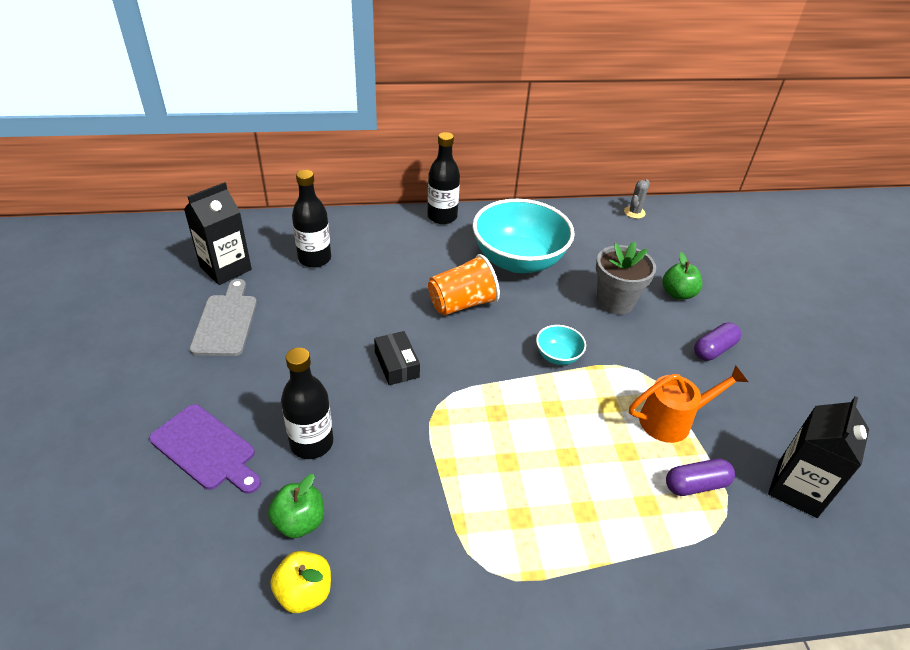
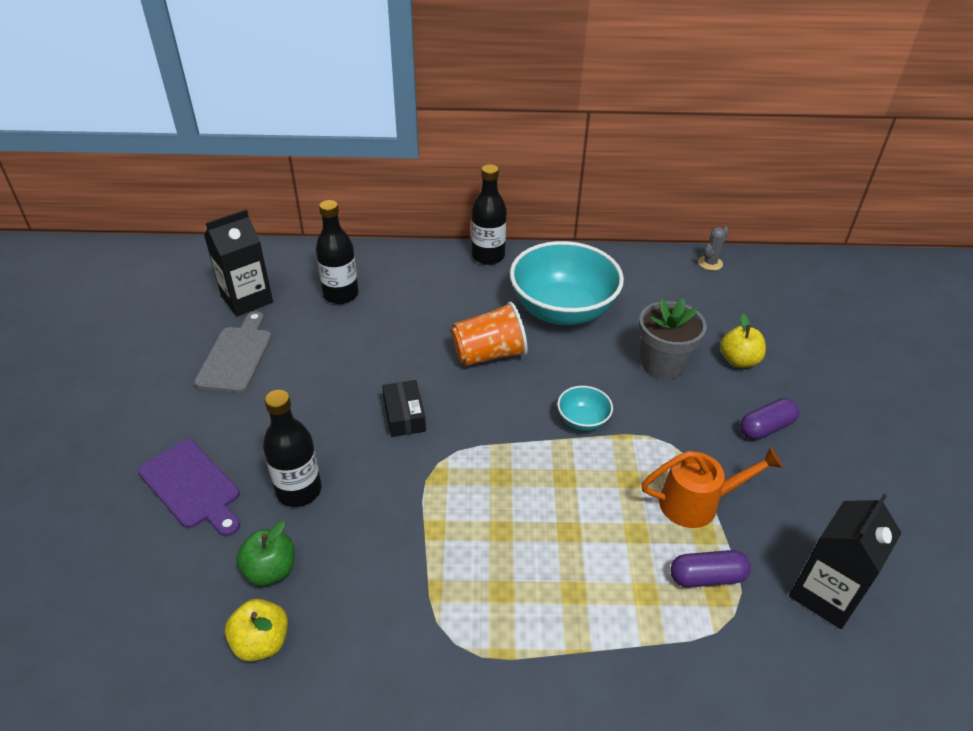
camera: 10 degrees right, 0 degrees up
green apple [662,252,702,300] -> yellow apple [720,313,766,368]

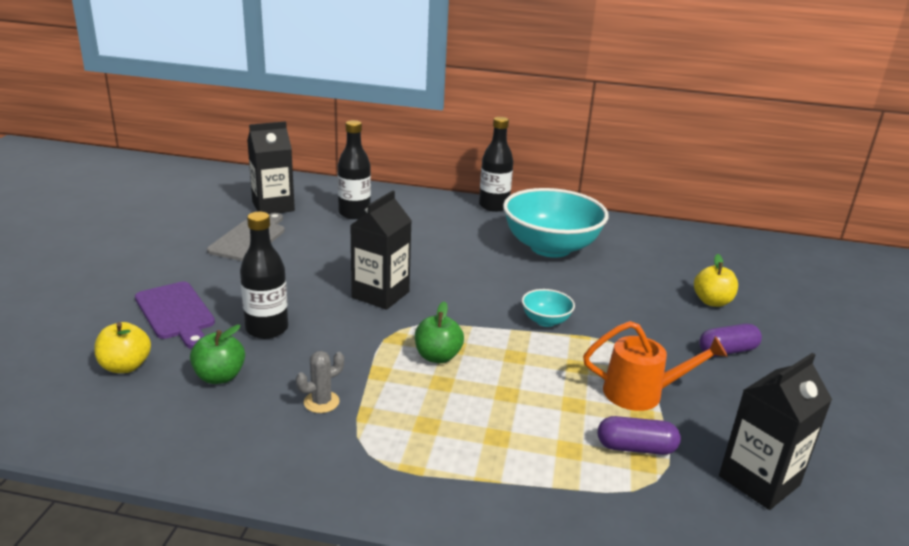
camera: 10 degrees right, 15 degrees down
yellow apple [225,599,288,662] -> yellow apple moved to [94,322,151,373]
black box [382,380,426,437] -> black carton [350,190,412,310]
orange cup [451,302,528,366] -> none
grey flower pot [638,299,707,380] -> none
grey cactus [698,226,729,271] -> grey cactus moved to [296,351,344,413]
none -> green apple [415,301,464,363]

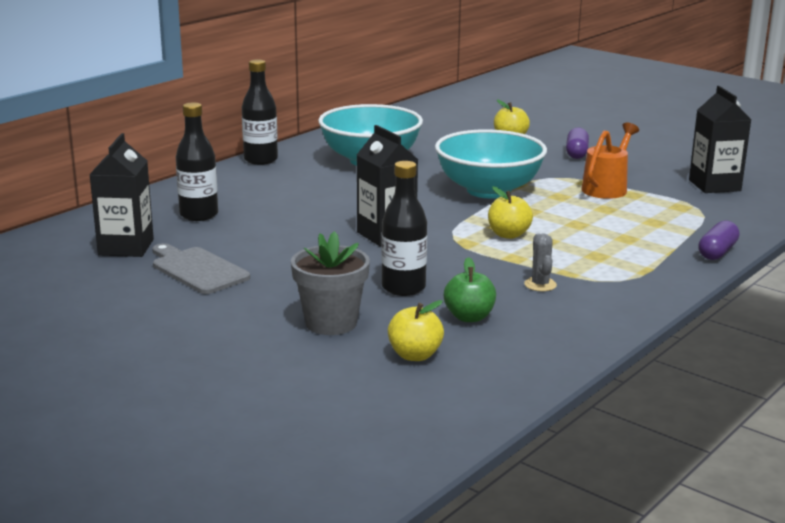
camera: 60 degrees left, 5 degrees down
purple cutting board [135,282,215,349] -> grey flower pot [291,231,370,335]
green apple [415,301,464,363] -> yellow apple [488,186,533,239]
turquoise bowl [522,289,575,327] -> turquoise bowl [435,129,547,199], size x2.31
purple capsule [598,416,681,455] -> purple capsule moved to [698,221,739,260]

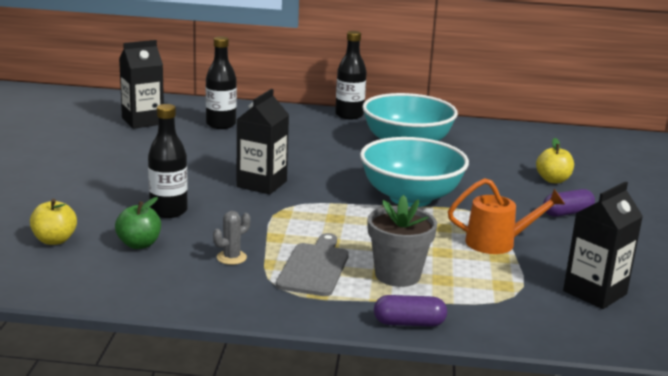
camera: 55 degrees right, 0 degrees up
grey cutting board [152,243,250,294] -> grey cutting board moved to [276,233,349,296]
grey flower pot [291,231,370,335] -> grey flower pot moved to [368,195,437,287]
yellow apple [488,186,533,239] -> none

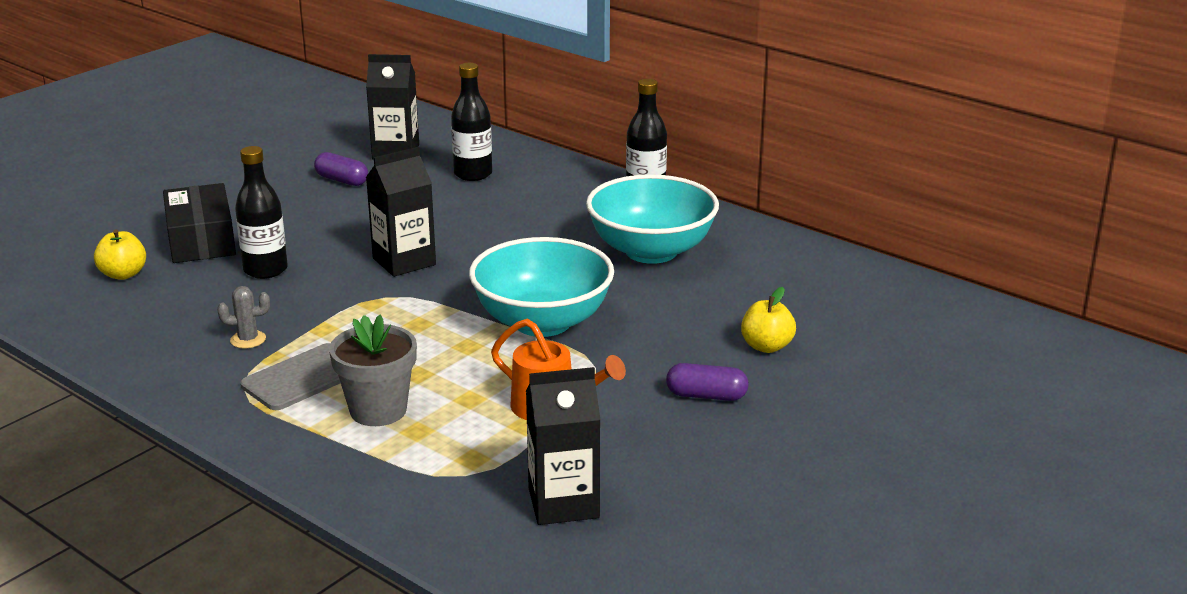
camera: 35 degrees right, 5 degrees up
green apple [115,197,161,249] -> none
purple capsule [374,295,447,327] -> purple capsule moved to [314,152,368,186]
none -> black box [163,183,236,263]

